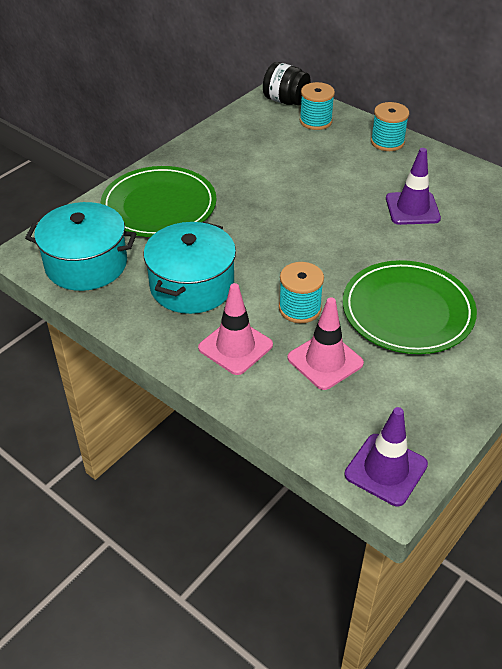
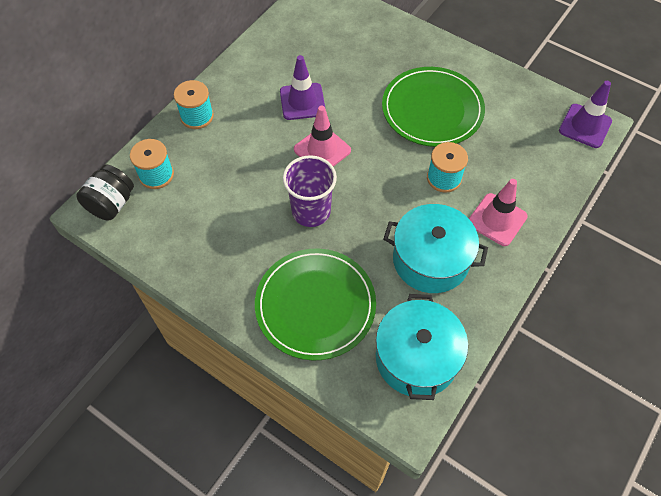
camera: 95 degrees left, 15 degrees up
pink traffic cone [287,297,364,390] -> pink traffic cone moved to [294,106,351,167]
none -> purple cup [283,155,337,227]

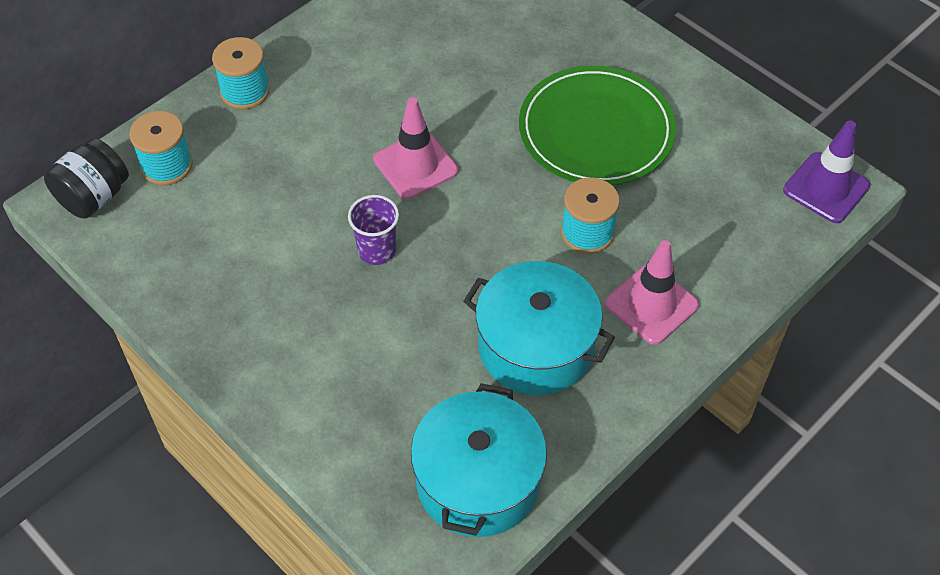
camera: 10 degrees right, 5 degrees down
green plate [255,249,376,360] -> none
purple traffic cone [280,55,325,120] -> none
purple cup [283,155,337,227] -> purple cup [348,195,399,265], size x0.66

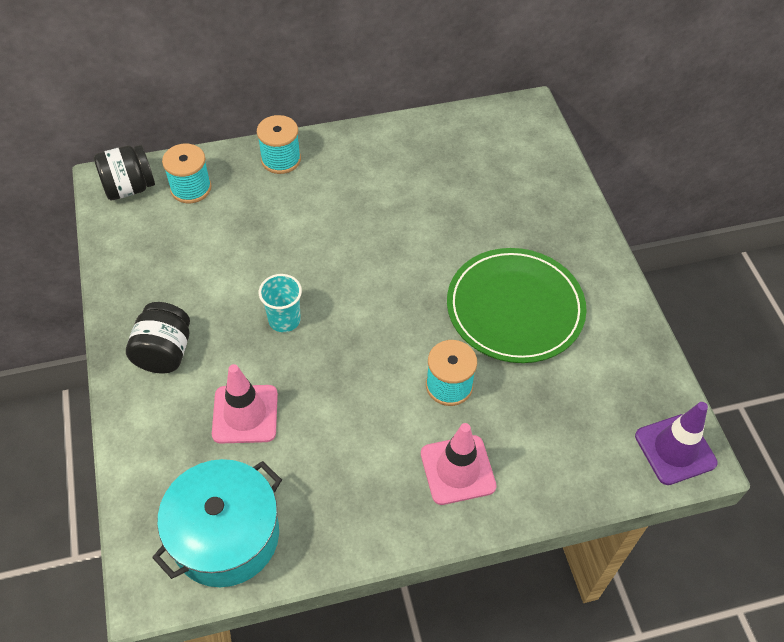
camera: 30 degrees right, 0 degrees up
purple cup [348,195,399,265] -> turquoise cup [259,274,302,332]
pink traffic cone [373,97,458,199] -> pink traffic cone moved to [212,364,278,443]
turquoise pot [463,261,615,395] -> none
none -> black jar [126,302,190,373]

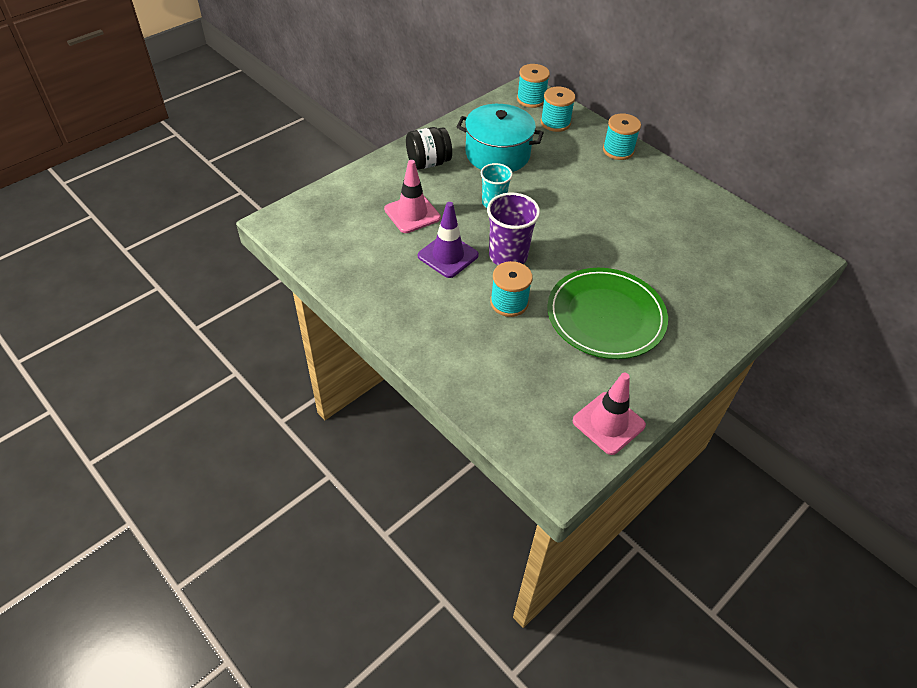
camera: 60 degrees right, 5 degrees down
black jar [94,145,155,200] -> turquoise spool [517,64,550,108]
turquoise pot [152,459,282,587] -> turquoise pot moved to [457,104,544,172]
pink traffic cone [421,423,497,505] -> pink traffic cone moved to [573,373,646,455]
purple traffic cone [635,402,718,485] -> purple traffic cone moved to [418,202,479,278]
none -> purple cup [487,193,540,265]

